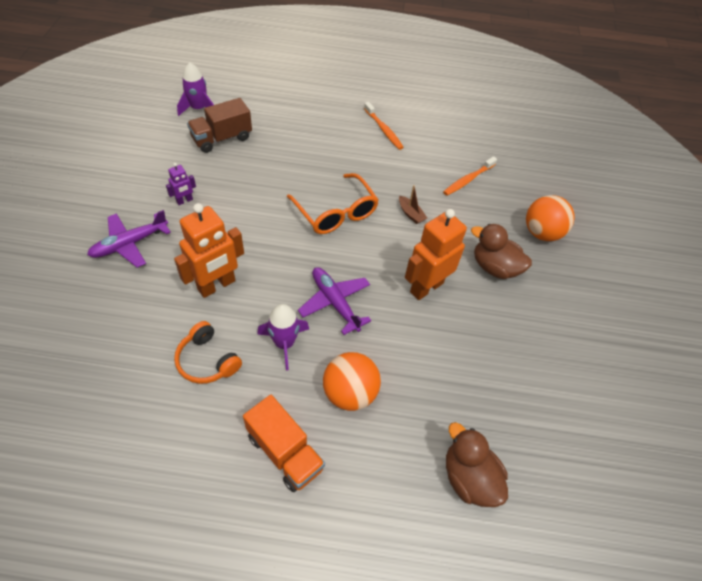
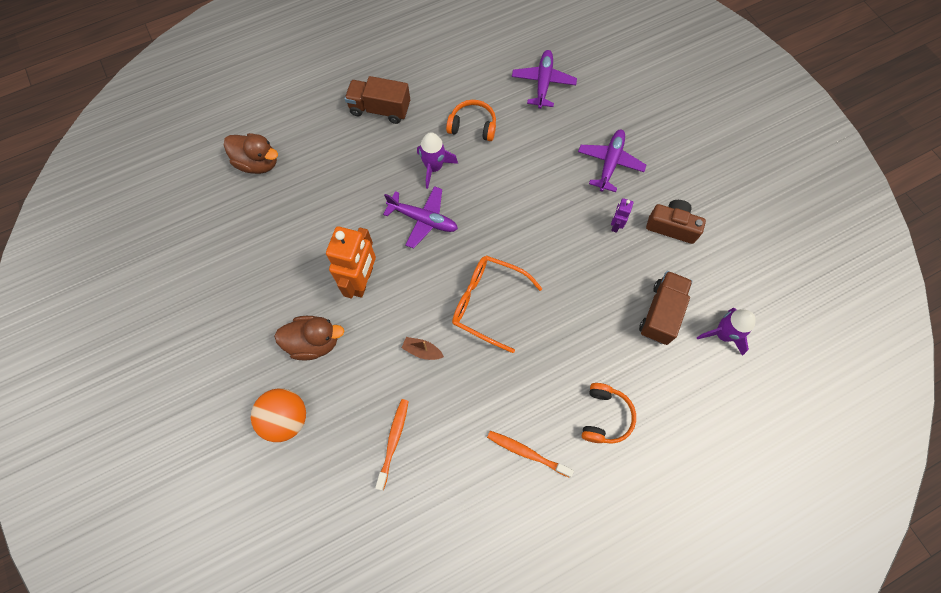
camera: 150 degrees right, 15 degrees up
orange robot [174,203,244,298] -> none
orange truck [243,395,325,492] -> brown truck [345,76,410,124]
orange ball [323,352,381,411] -> none
none -> purple plane [512,50,577,109]
none -> orange headphones [582,383,636,444]
none -> brown camera [646,200,706,244]

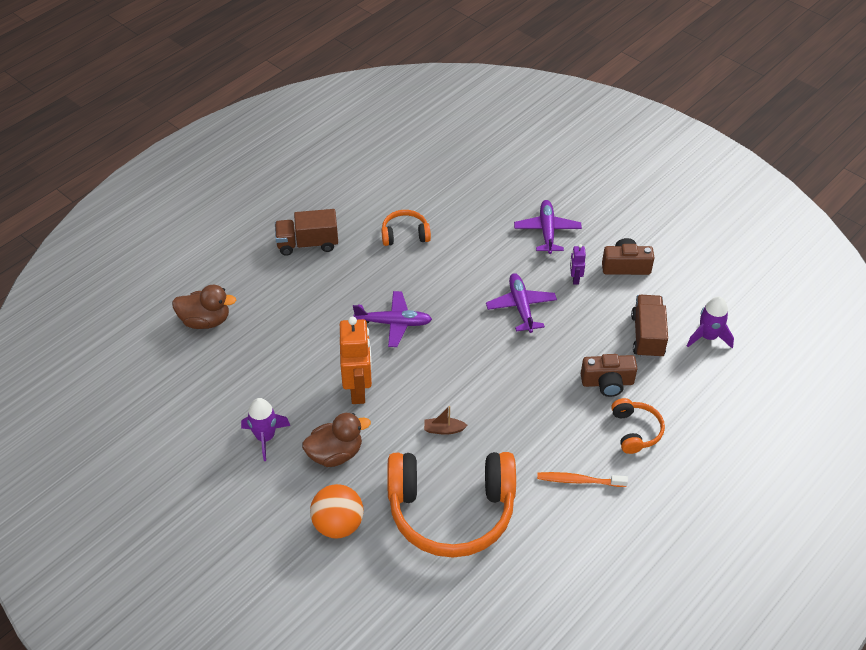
camera: 20 degrees left, 20 degrees down
orange toothbrush [375,399,409,490] -> orange headphones [387,452,516,558]
purple rocket [417,132,458,189] -> purple rocket moved to [241,398,290,461]
orange glasses [452,255,543,353] -> none
purple plane [512,50,577,109] -> purple plane moved to [486,273,557,333]
none -> brown camera [581,354,637,397]

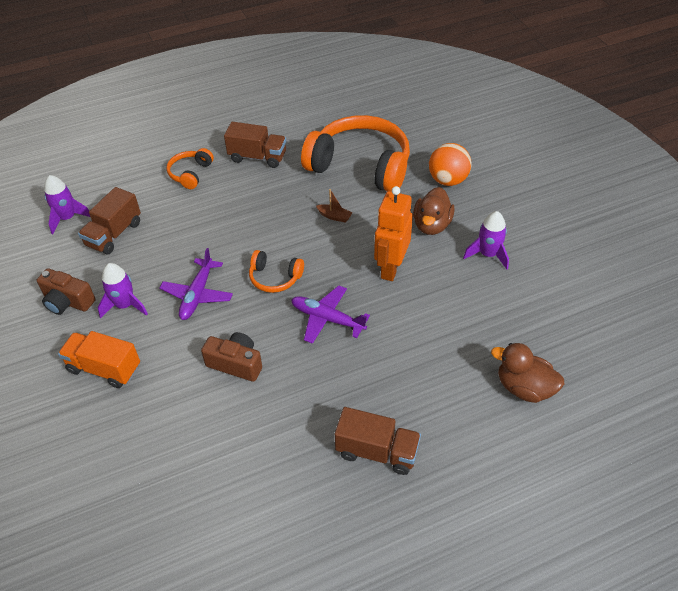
camera: 155 degrees left, 0 degrees up
brown duck [302,413,371,467] -> brown duck turned 75 degrees counterclockwise [413,187,455,235]
orange headphones [381,210,431,246] -> orange headphones moved to [249,250,304,293]
purple plane [514,200,582,254] -> orange truck [58,331,140,388]
orange toothbrush [537,472,628,487] -> brown truck [224,122,286,168]
purple robot [570,244,586,285] -> purple rocket [98,263,148,318]
brown camera [581,354,637,397] -> brown camera moved to [201,332,262,382]

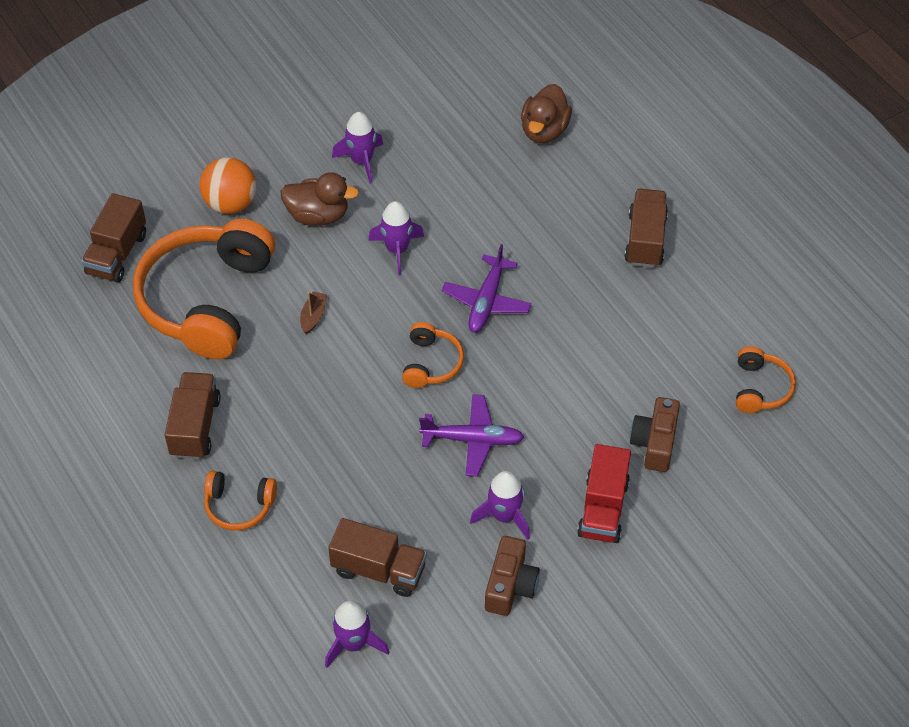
camera: 100 degrees left, 5 degrees up
orange truck [58,331,140,388] -> red truck [577,444,631,543]
brown camera [201,332,262,382] -> brown camera moved to [630,397,680,472]
orange robot [374,186,413,281] -> purple rocket [368,201,424,275]
none -> brown truck [81,193,146,282]
none -> orange headphones [736,346,796,413]

